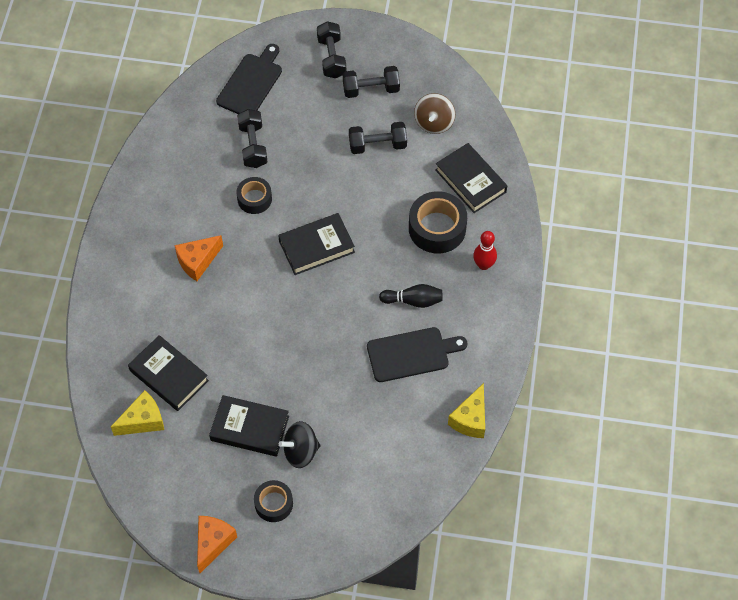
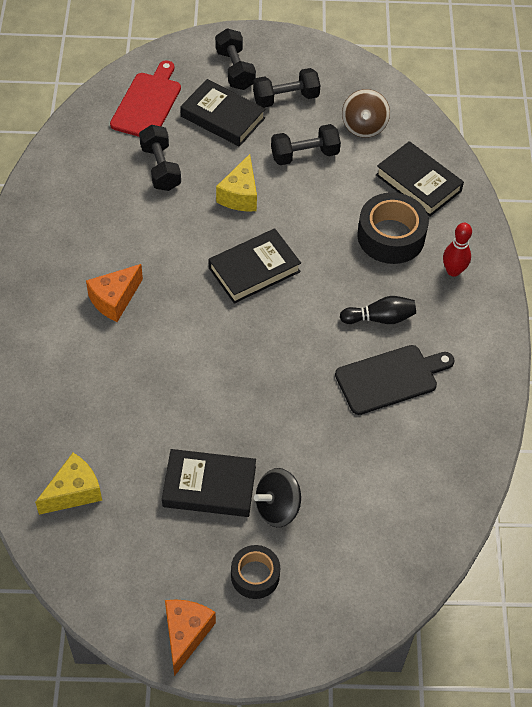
camera: 10 degrees left, 5 degrees down
black book [128,335,209,411] -> black book moved to [180,79,266,147]
black cutting board [216,44,282,114] -> red cutting board [110,60,181,137]
black tape [236,177,272,214] -> none
yellow cheese [448,383,485,438] -> yellow cheese moved to [216,154,257,211]

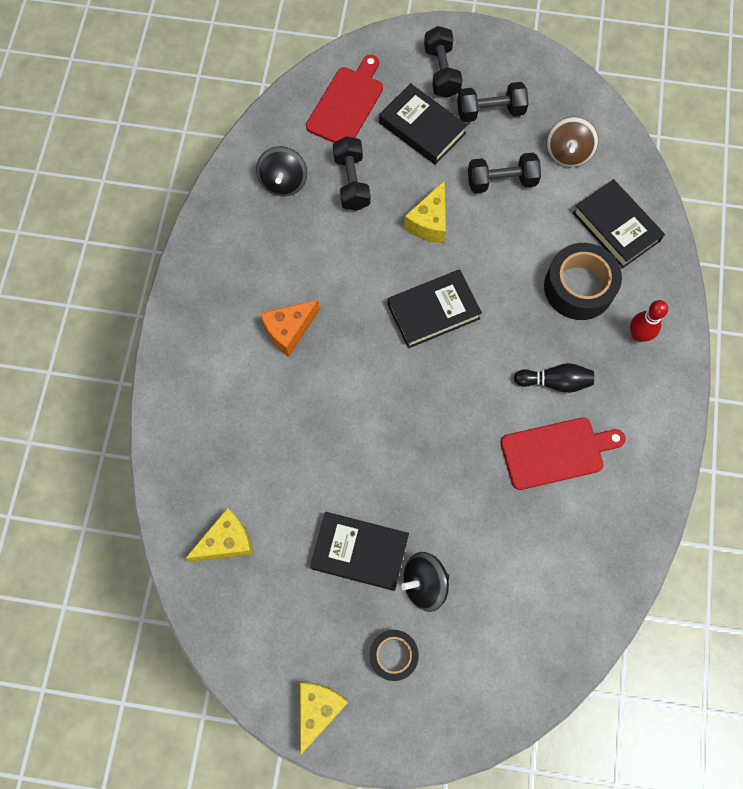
camera: 10 degrees right, 15 degrees up
orange cheese [165,599,216,676] -> yellow cheese [300,683,349,755]
black cutting board [335,345,455,415] -> red cutting board [501,418,625,490]
none -> black spinning top [256,146,307,196]

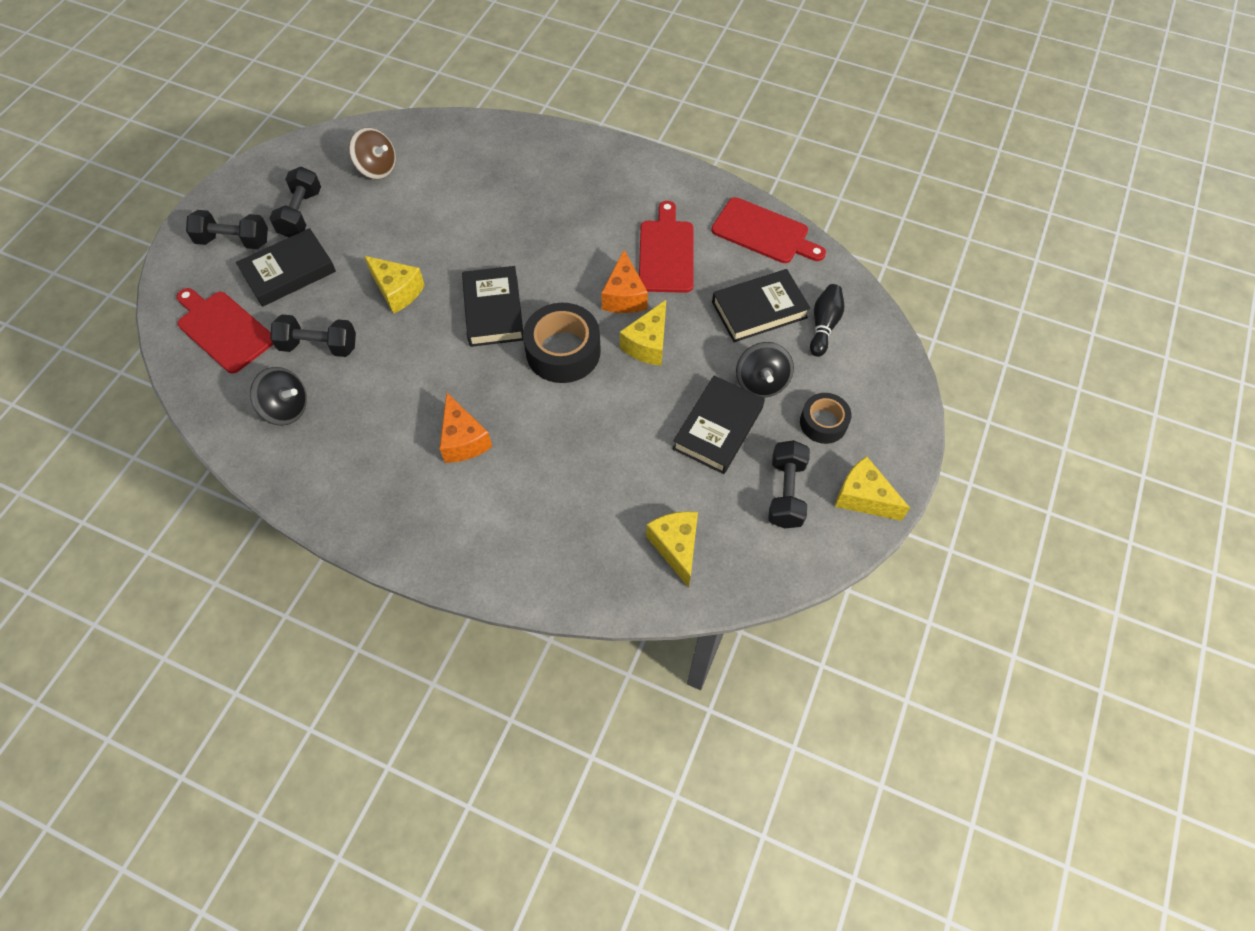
camera: 75 degrees left, 10 degrees down
black dumbbell [468,153,541,193] -> black dumbbell moved to [768,440,810,529]
black bowling pin [514,363,594,393] -> black bowling pin moved to [810,284,844,357]
black tape [544,243,622,320] -> black tape moved to [523,303,601,383]
black book [573,179,665,268] -> black book moved to [712,269,811,342]
red bowling pin [630,300,668,342] -> none
none -> orange cheese [601,250,648,313]
none -> yellow cheese [620,300,666,366]
none -> red cutting board [711,197,826,263]

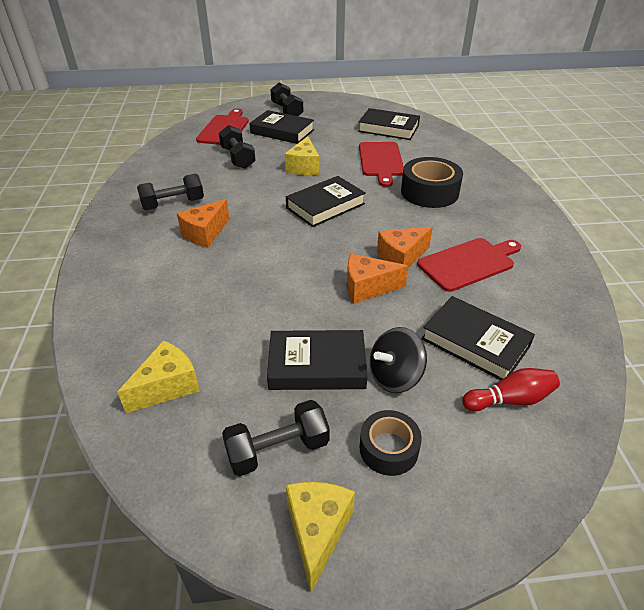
camera: 60 degrees right, 20 degrees down
black spinning top [250,367,307,425] -> none
black dumbbell [269,167,321,238] -> black dumbbell moved to [137,174,204,210]
brown spinning top [349,127,396,179] -> black book [358,108,420,140]
black tape [523,303,601,383] -> black tape moved to [401,157,463,208]
yellow cheese [620,300,666,366] -> orange cheese [347,254,408,304]
red cutting board [711,197,826,263] -> red cutting board moved to [359,142,404,187]
black bowling pin [810,284,844,357] -> red bowling pin [462,368,560,411]

